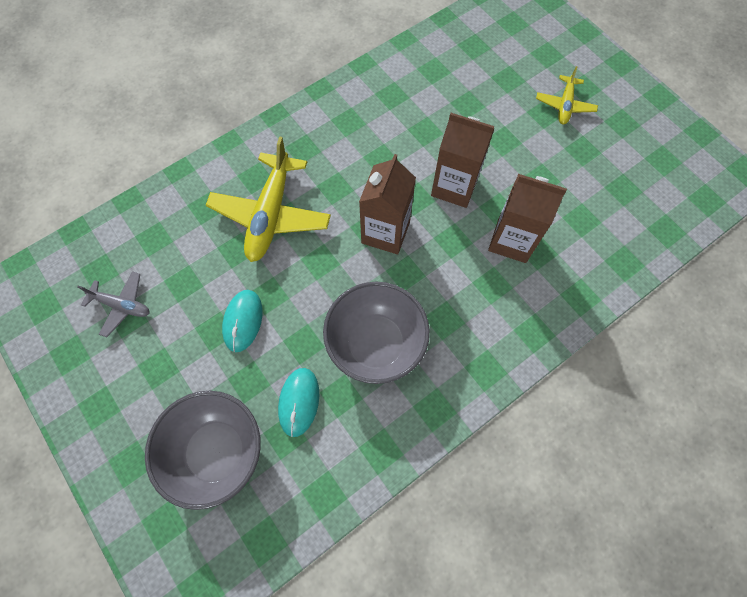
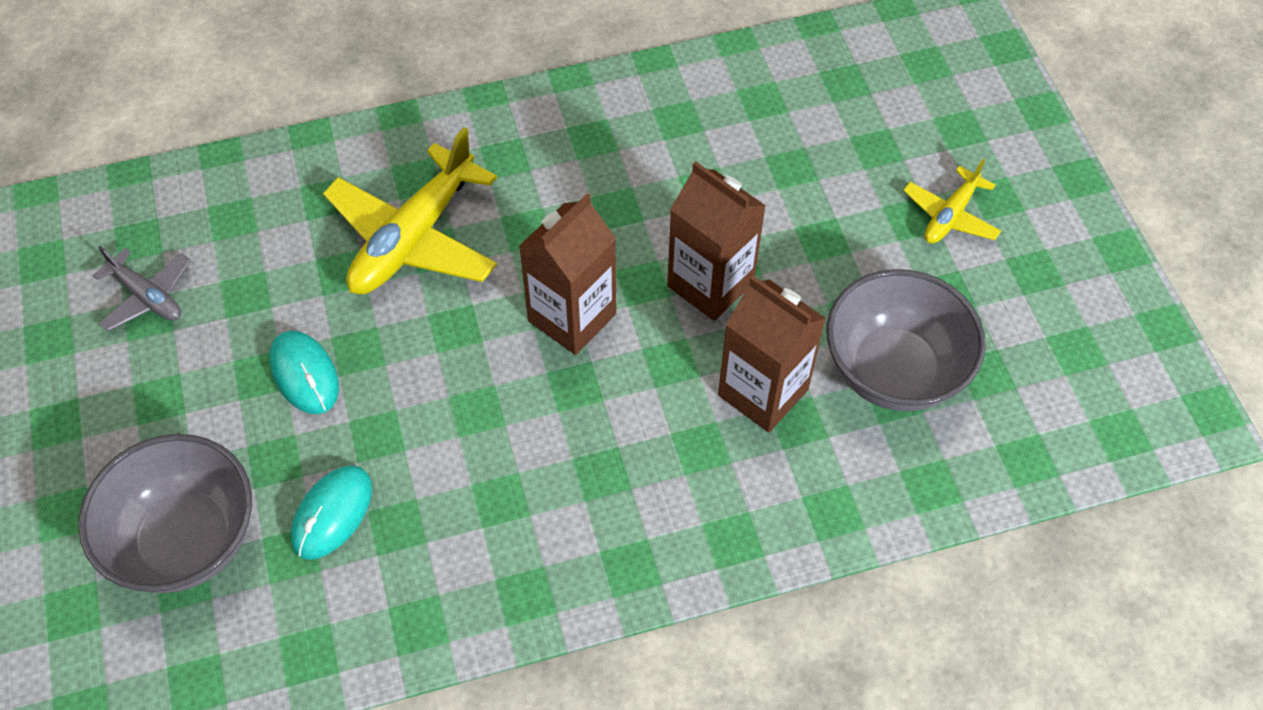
camera: 20 degrees right, 10 degrees down
turquoise mouse [222,290,262,352] -> turquoise mouse turned 60 degrees counterclockwise [270,331,339,414]
grey bowl [323,282,430,384] -> grey bowl moved to [826,269,986,411]

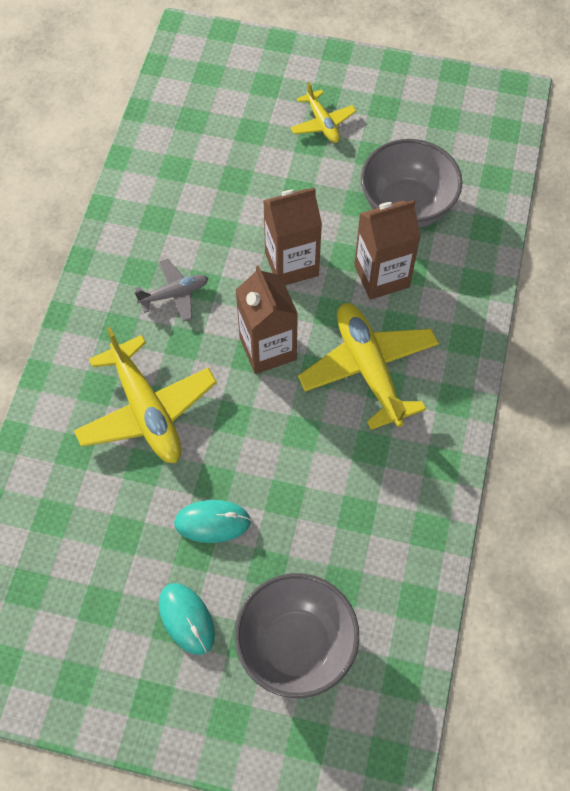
camera: 60 degrees left, 5 degrees up
grey plane [92,246,191,331] -> grey plane moved to [134,259,208,322]
turquoise mouse [291,465,372,560] -> turquoise mouse moved to [159,583,215,655]
none -> yellow plane [298,303,439,430]

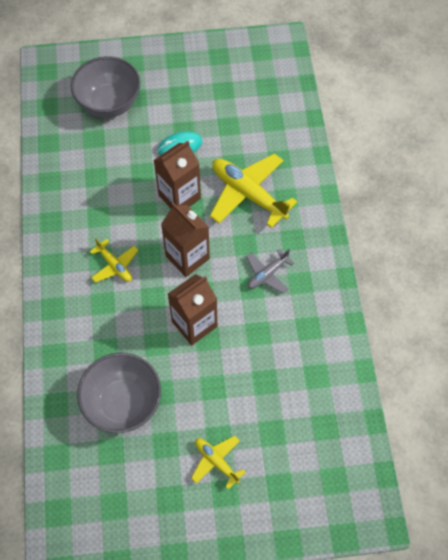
camera: 160 degrees right, 0 degrees up
turquoise mouse [159,583,215,655] -> none
yellow plane [298,303,439,430] -> yellow plane [90,238,138,283], size x0.54
brown carton [354,200,421,300] -> brown carton moved to [154,141,201,208]

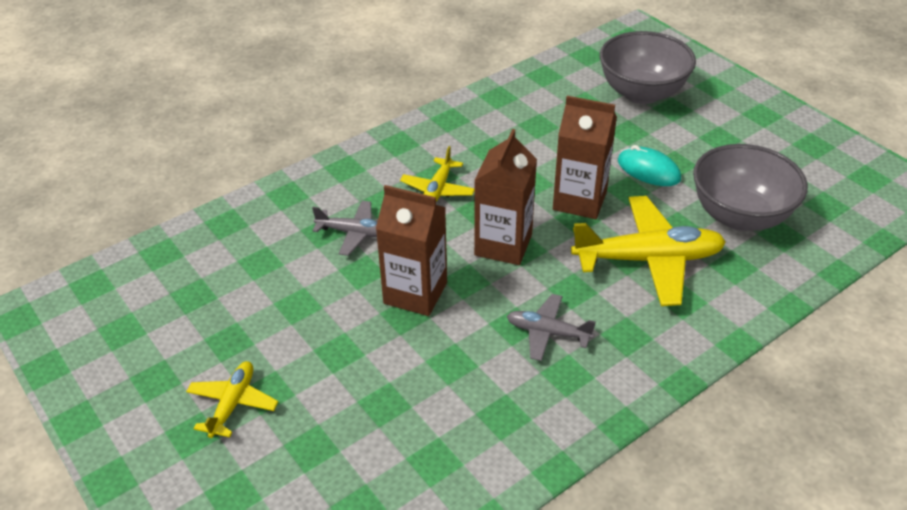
camera: 60 degrees right, 20 degrees down
grey bowl [77,353,161,433] -> grey bowl moved to [693,144,808,231]
yellow plane [210,153,297,228] -> yellow plane turned 75 degrees clockwise [571,196,726,306]
none -> grey plane [312,200,377,256]

